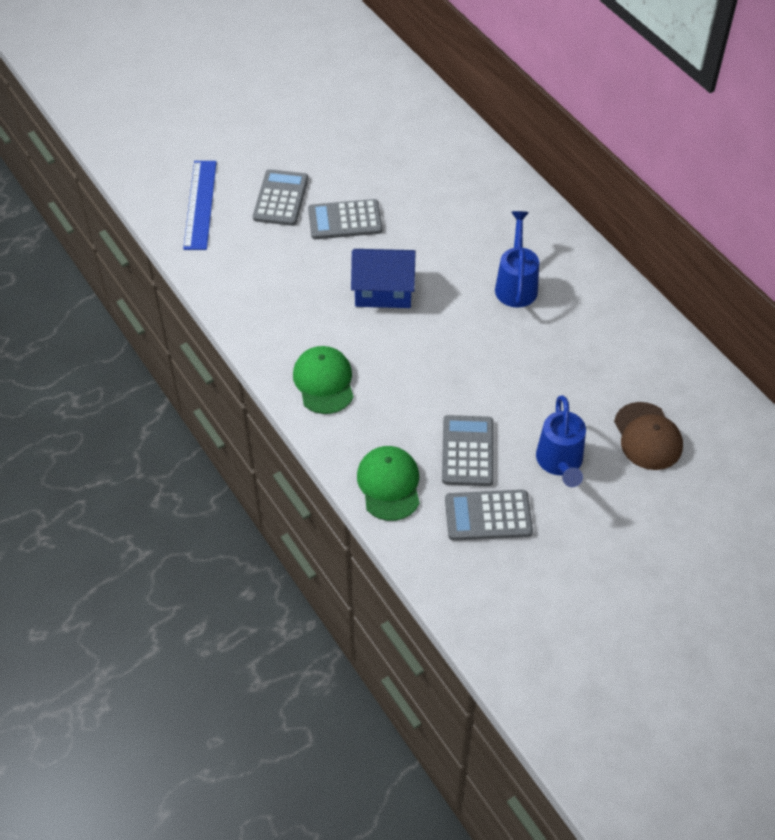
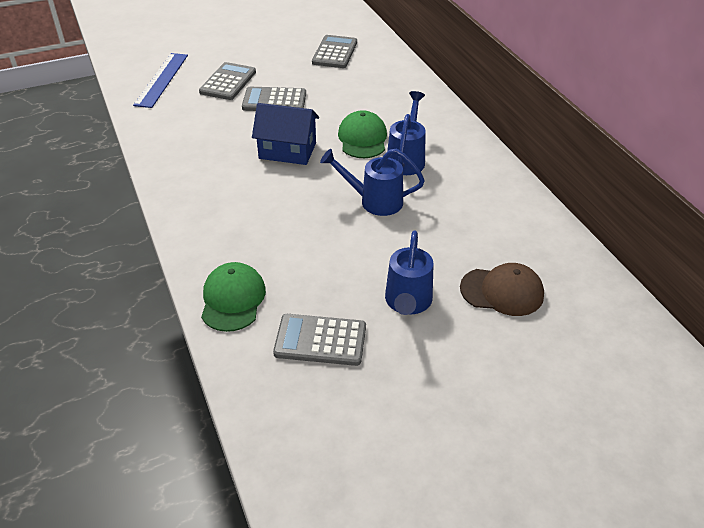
camera: 10 degrees right, 10 degrees down
green cap [293,346,354,414] -> green cap moved to [338,110,387,158]
grey calculator [442,415,494,486] -> grey calculator moved to [312,35,357,68]
brown cap [614,402,683,470] -> brown cap turned 75 degrees counterclockwise [460,263,544,316]
none -> blue watering can [320,149,425,216]

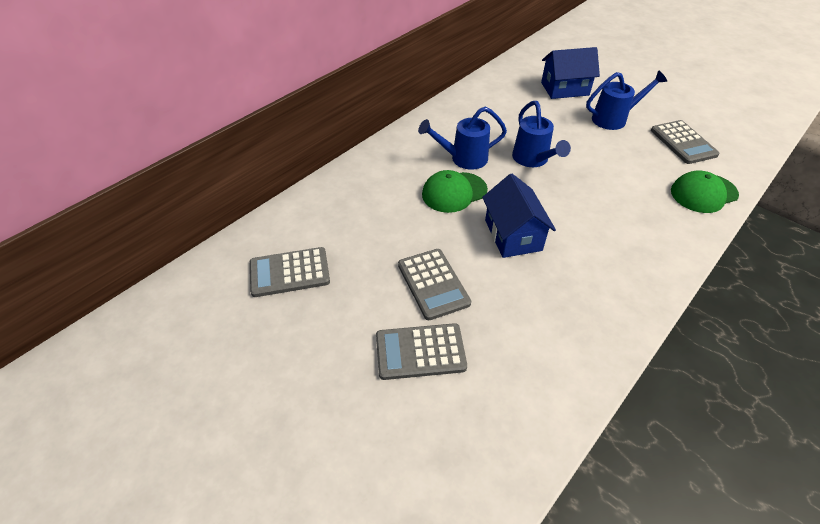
camera: 115 degrees left, 5 degrees up
blue ruler [133,53,188,108] -> none
brown cap [460,263,544,316] -> blue house [541,47,600,99]

